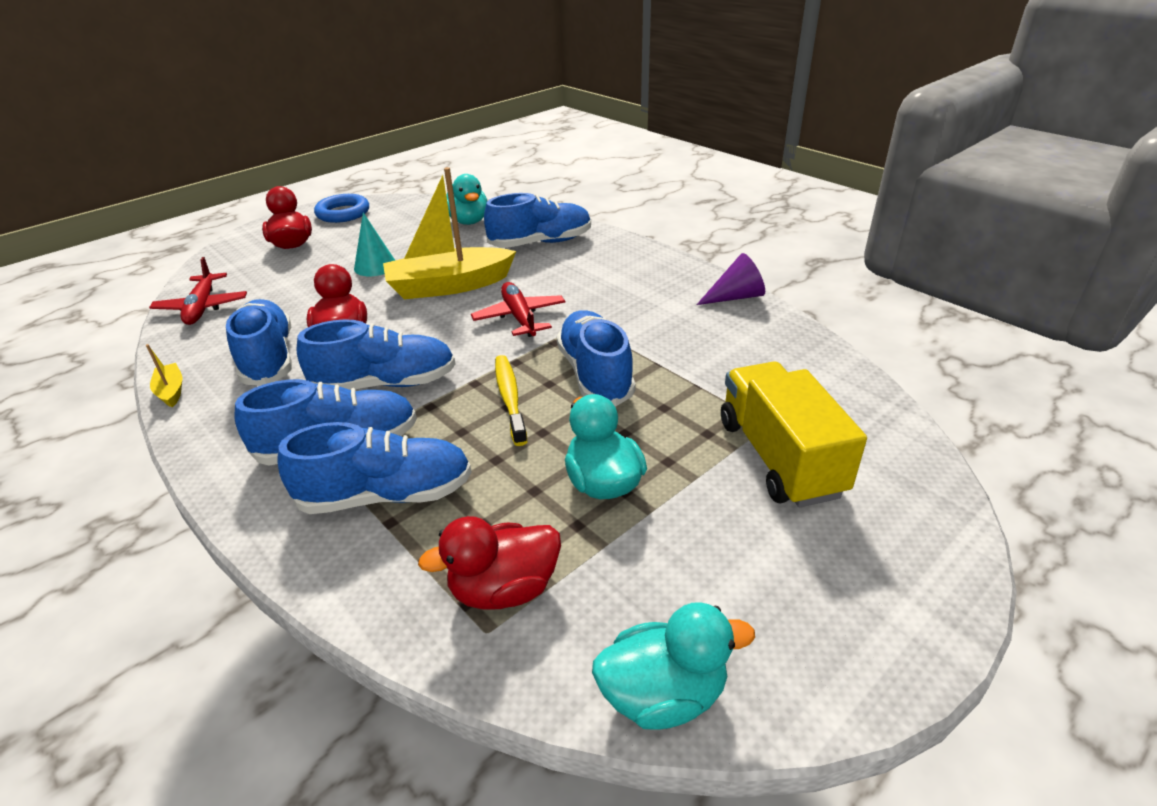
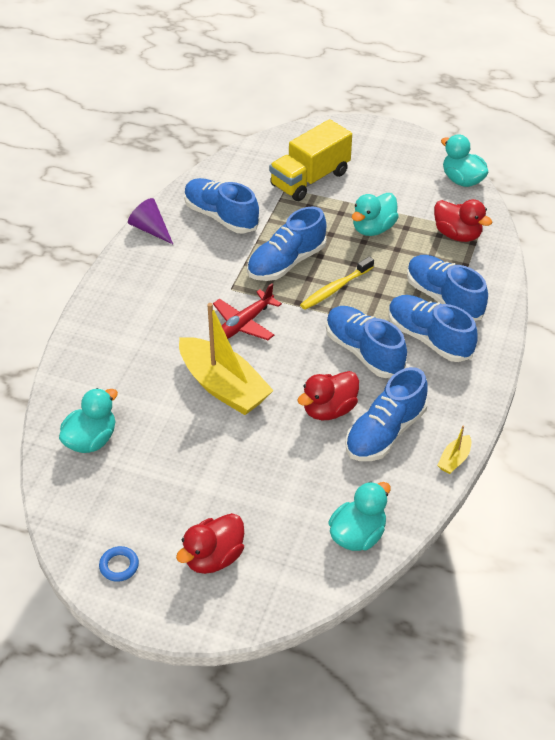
camera: 120 degrees left, 10 degrees up
red plane [149,257,247,325] -> turquoise duck [328,481,391,551]
blue ring [314,194,369,223] -> blue ring [99,546,139,582], size x0.59
turquoise cone [354,213,395,276] -> none
blue shoe [484,193,591,248] -> blue shoe moved to [184,178,260,234]

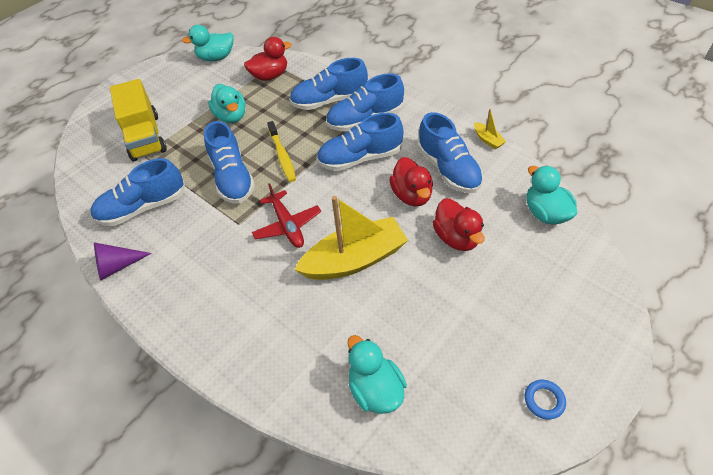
camera: 65 degrees left, 5 degrees up
red duck [176,513,244,574] -> red duck moved to [433,198,485,251]

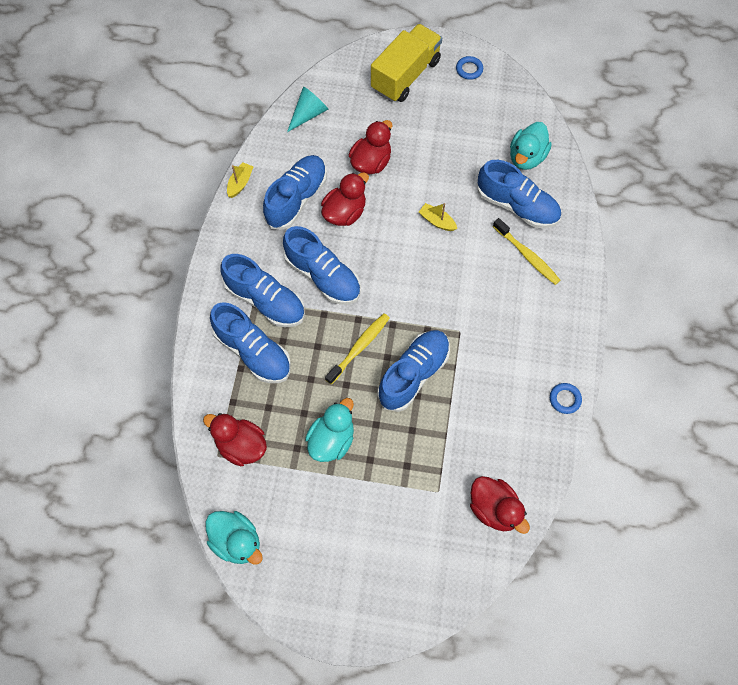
camera: 125 degrees left, 15 degrees up
blue shoe [90,158,185,226] -> blue shoe moved to [478,160,561,228]
purple cone [94,242,152,281] -> blue ring [550,383,582,414]
yellow truck [110,79,167,161] -> yellow truck moved to [371,24,442,102]
red plane [252,183,321,248] -> none
yellow boat [294,196,408,280] -> yellow boat [419,203,457,231], size x0.42
turquoise duck [527,166,577,225] -> turquoise cone [287,87,328,132]
none -> red duck [470,476,530,534]
none -> yellow toothbrush [493,218,560,285]

